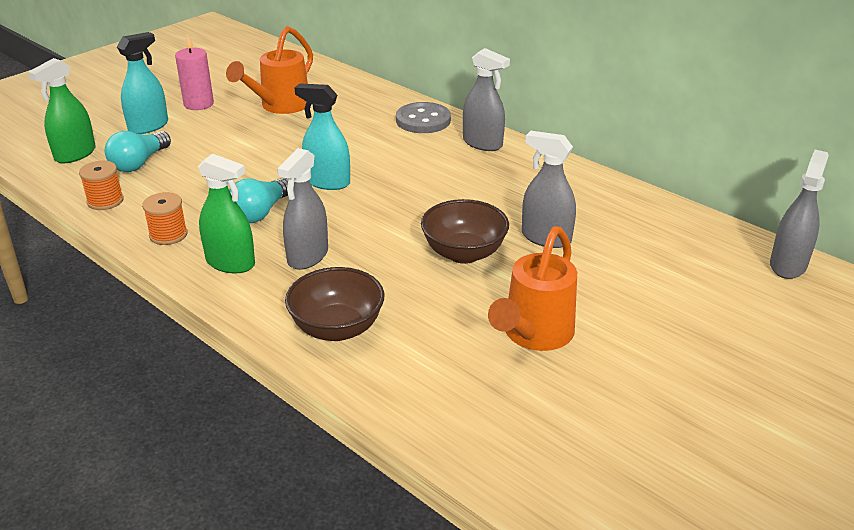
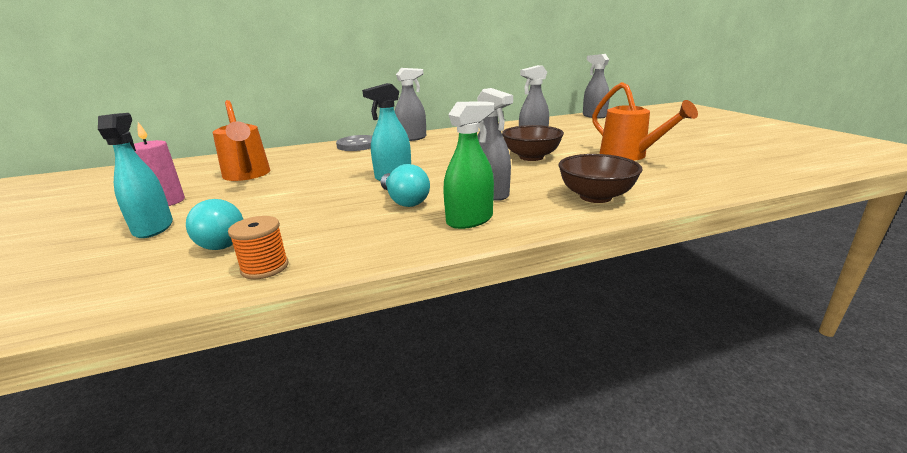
camera: 60 degrees left, 10 degrees down
green spray bottle [28,58,96,163] -> none
orange spool [142,192,187,245] -> none

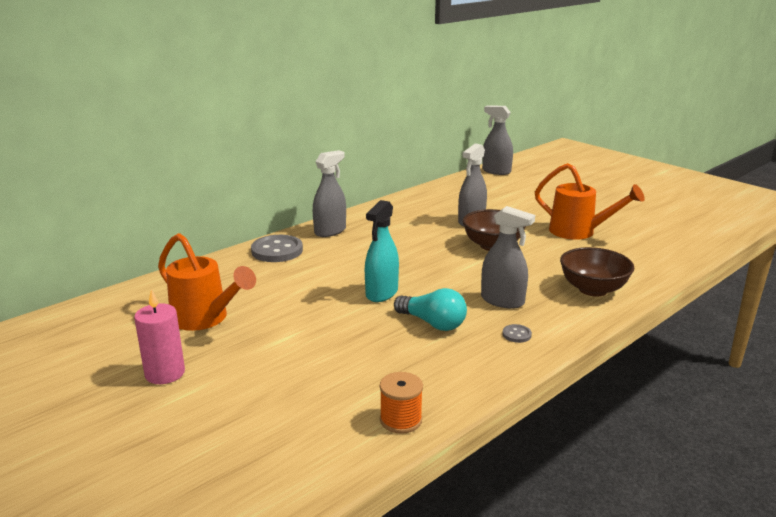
camera: 25 degrees left, 0 degrees up
turquoise spray bottle [98,113,173,238] -> none
turquoise light bulb [186,199,243,250] -> none
green spray bottle [443,101,494,229] -> grey button [502,324,532,343]

